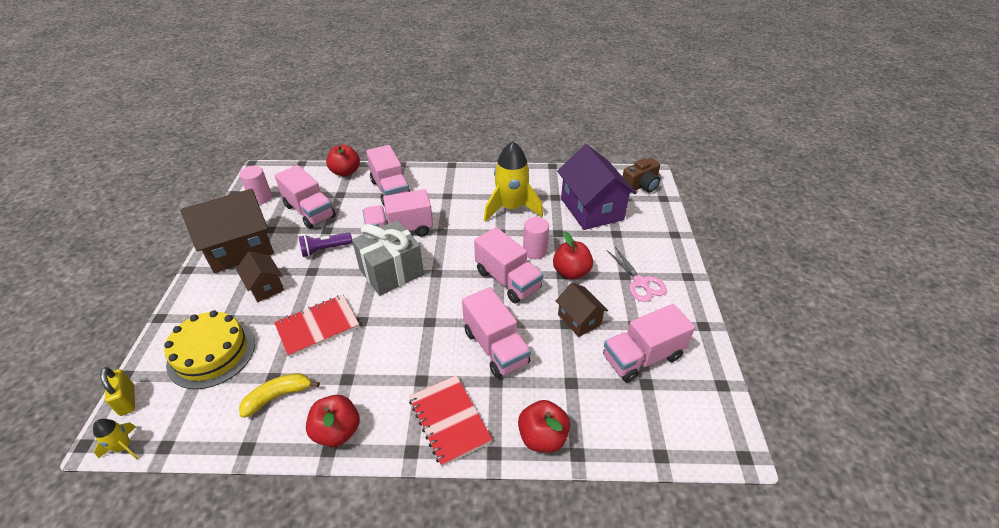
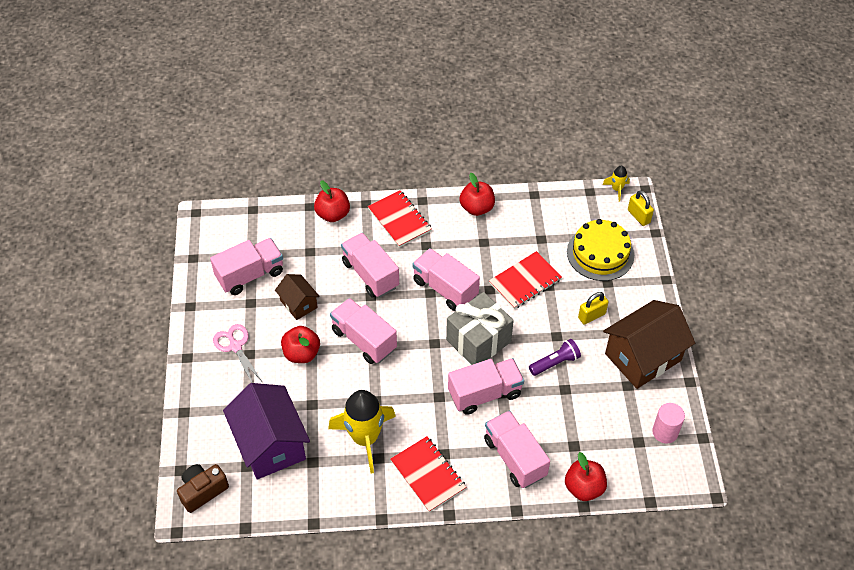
camera: 175 degrees right, 10 degrees up
brown house [236,251,284,302] -> yellow padlock [578,292,609,325]
yellow banana [239,373,320,418] -> none
pink truck [275,165,336,229] -> pink truck moved to [412,248,480,311]
pink cylinder [523,217,549,259] -> none
none -> red notebook [390,436,466,512]

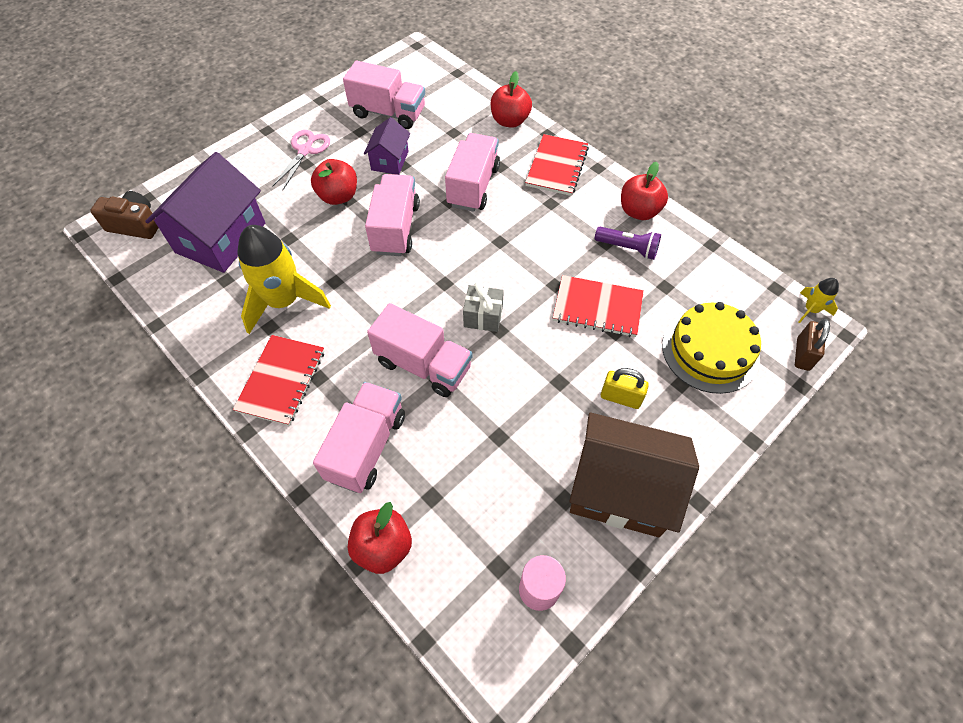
camera: 50 degrees right, 5 degrees up
brown house [275,274,320,320] -> purple house [364,117,410,175]
pink truck [412,248,480,311] -> none
grey gift [446,292,514,365] -> grey gift [463,282,504,332], size x0.54
purple flashlight [529,339,581,376] -> purple flashlight moved to [595,227,661,260]
yellow padlock [628,190,654,226] -> brown padlock [795,319,830,371]

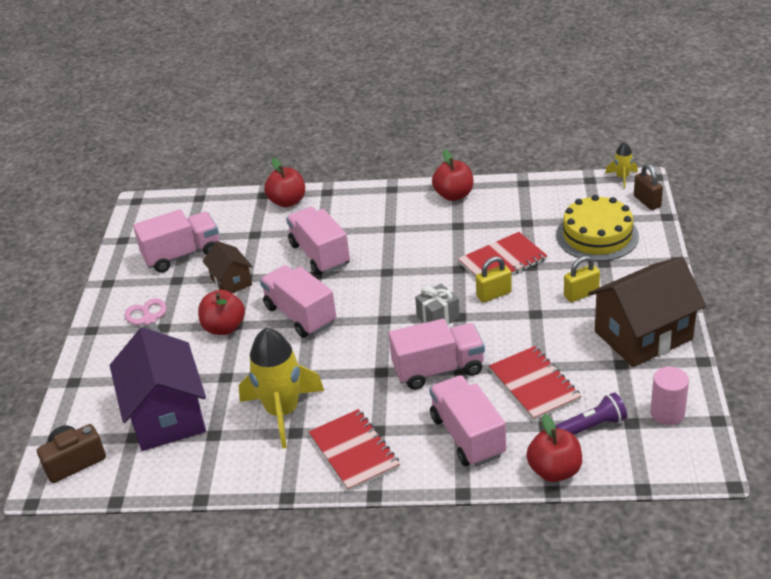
camera: 40 degrees left, 20 degrees down
purple house [364,117,410,175] -> brown house [203,241,253,293]
red notebook [525,134,589,196] -> red notebook moved to [489,346,582,421]
purple flashlight [595,227,661,260] -> purple flashlight moved to [555,392,627,435]
none -> yellow padlock [476,256,512,303]

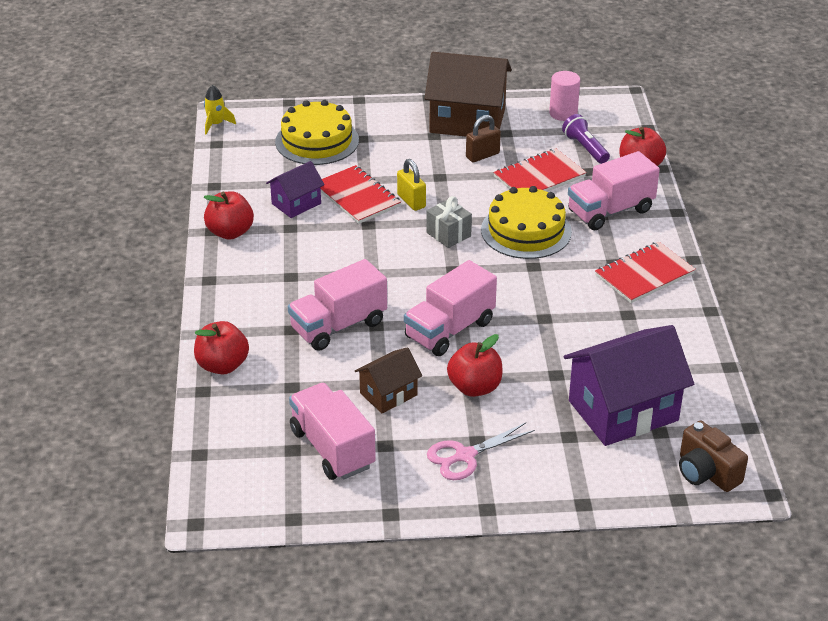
camera: 100 degrees left, 0 degrees up
yellow rocket [239,328,324,449] -> none
pink truck [389,319,485,390] -> yellow cake [481,186,572,259]
yellow padlock [564,256,600,302] -> none
brown house [588,257,706,367] -> brown house turned 45 degrees counterclockwise [425,52,512,137]
brown padlock [634,164,663,210] -> brown padlock moved to [466,115,501,162]
none -> purple house [266,161,325,218]

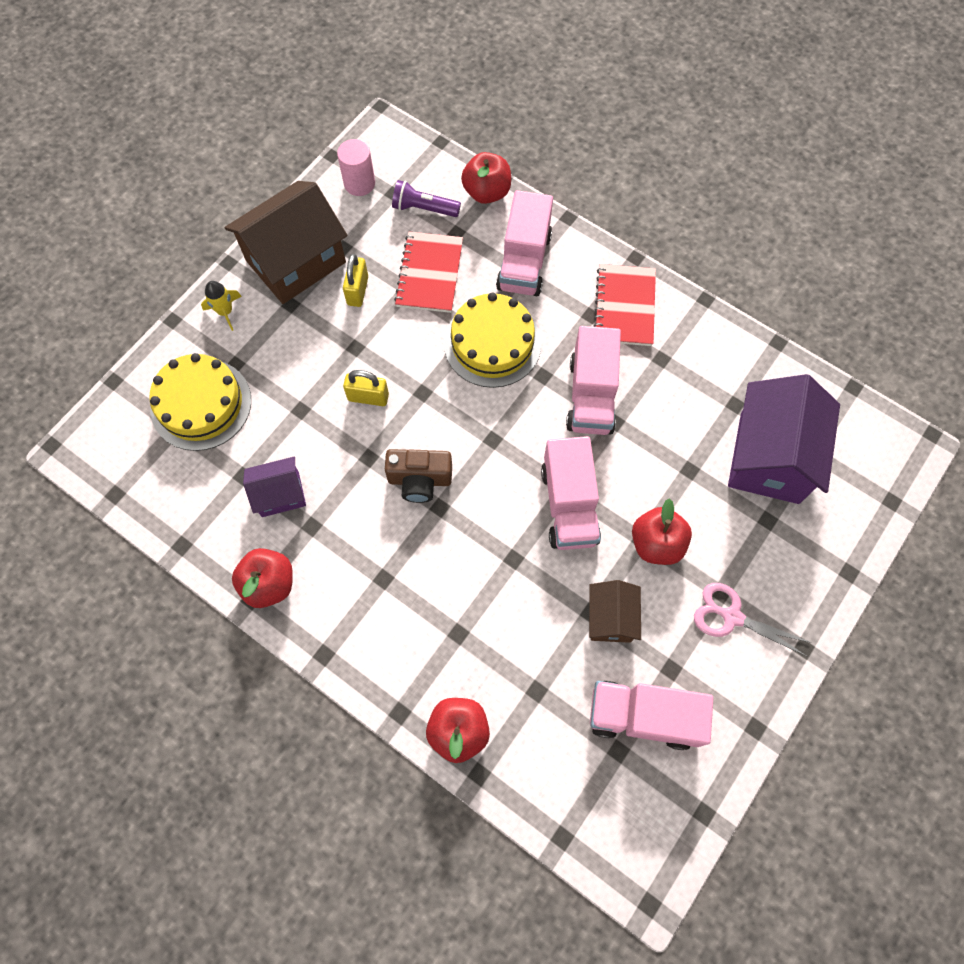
camera: 50 degrees left, 30 degrees up
yellow rocket [204,85,236,135] -> yellow rocket moved to [201,281,242,331]
purple house [266,161,325,218] -> purple house turned 75 degrees clockwise [243,457,306,517]
pink truck [288,259,387,351] -> pink truck moved to [566,326,621,435]
red notebook [321,165,401,224] -> none
grey gift [426,196,472,248] -> none
pink scissors [427,423,535,480] -> pink scissors turned 105 degrees clockwise [694,583,812,657]
brown padlock [466,115,501,162] -> yellow padlock [343,254,368,307]
brown camera [679,421,748,492] -> brown camera moved to [385,449,452,503]

